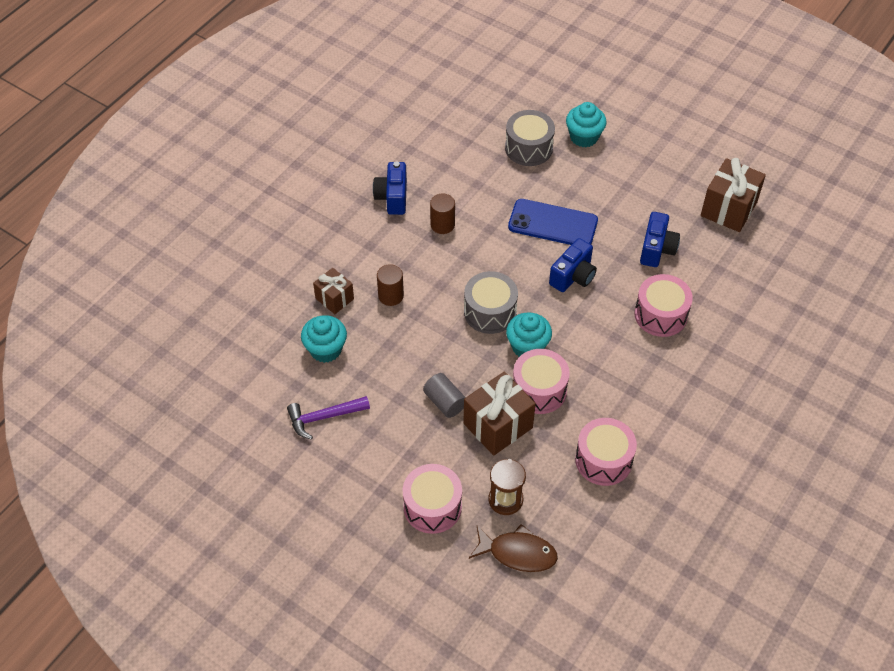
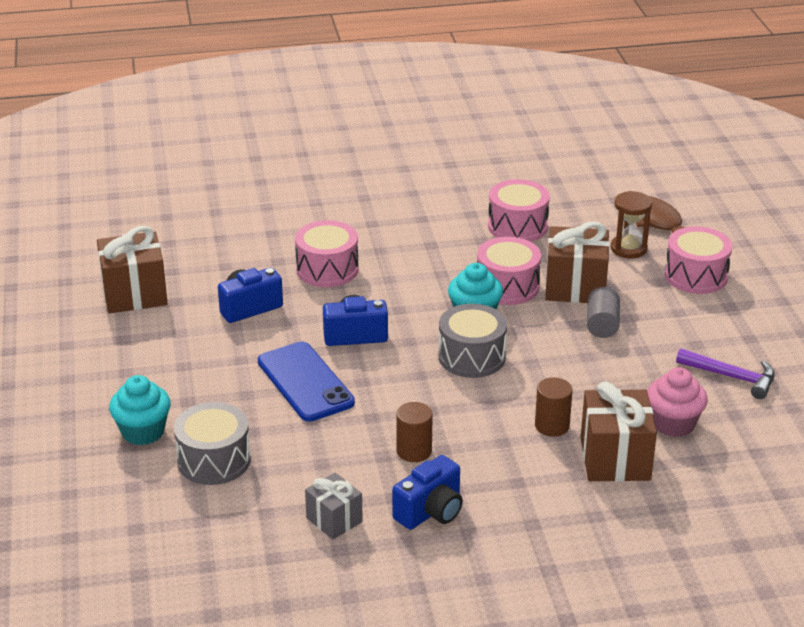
camera: 135 degrees left, 20 degrees down
turquoise cupcake [301,315,347,363] -> pink cupcake [647,367,708,437]
brown gift [313,268,354,314] -> brown gift [581,381,657,482], size x1.68
none -> grey gift [305,473,363,539]

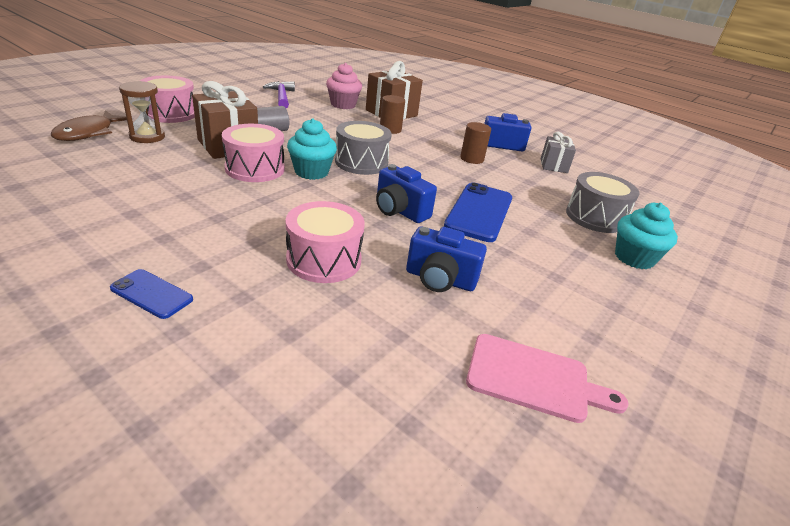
camera: 135 degrees left, 0 degrees up
brown gift [97,226,168,313] -> pink cutting board [466,334,628,423]
pink drum [488,179,550,242] -> none
none -> blue phone [110,269,193,319]

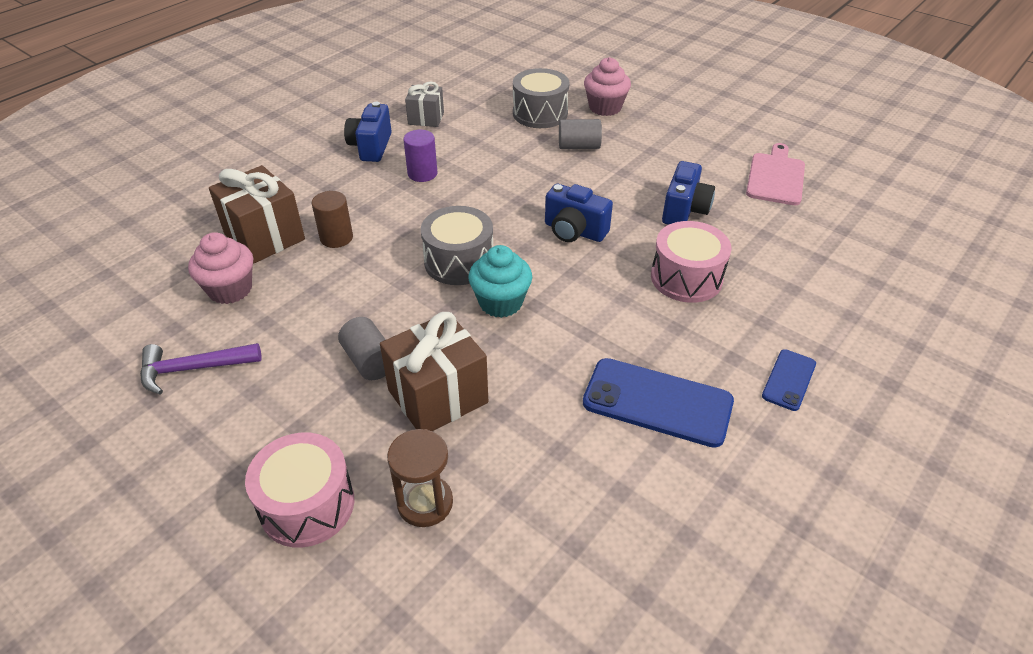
camera: 85 degrees left, 10 degrees up
brown fish [51,110,127,141] -> none
pink drum [222,124,284,182] -> none
blue camera [376,164,437,223] -> blue camera turned 75 degrees clockwise [545,184,613,242]
blue phone [444,182,512,242] -> blue phone moved to [583,358,734,448]
brown cylinder [460,122,491,164] -> purple cylinder [403,130,437,182]
turquoise cupcake [615,203,678,269] -> pink cupcake [584,57,631,116]
none -> grey cylinder [559,119,602,149]

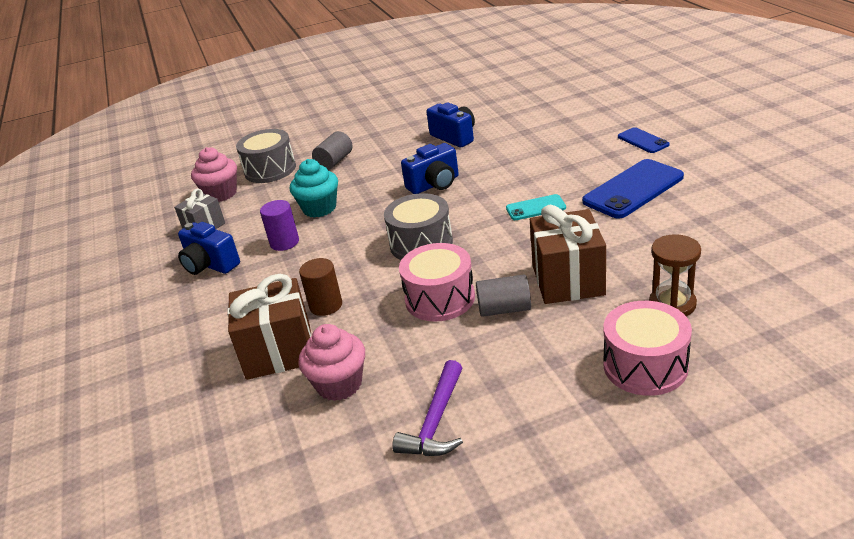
camera: 55 degrees left, 10 degrees down
turquoise cupcake [469,245,532,318] -> turquoise cupcake moved to [290,159,338,218]
pink cupcake [584,57,631,116] -> pink cupcake moved to [191,147,237,202]
pink drum [651,221,731,303] -> pink drum moved to [399,243,475,322]
pink cutting board [746,143,805,205] -> none
none -> turquoise phone [506,194,566,220]

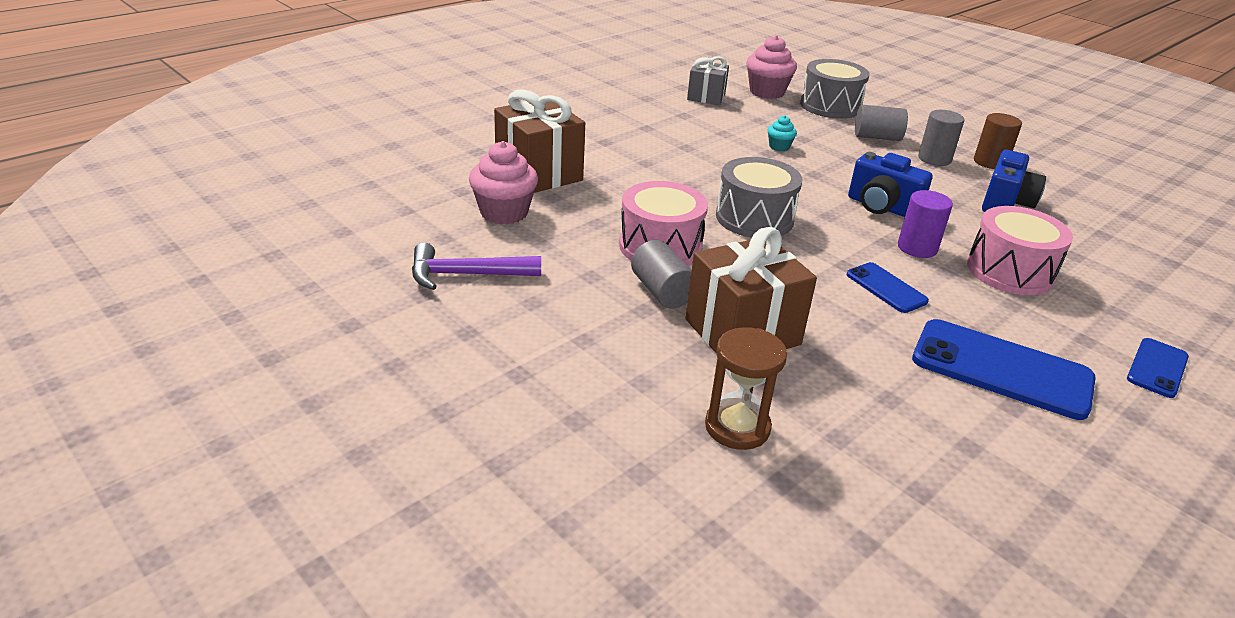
camera: 60 degrees right, 0 degrees up
blue camera [178,222,240,275] -> none
purple cylinder [260,200,299,251] -> purple cylinder moved to [898,190,953,258]
turquoise cupcake [290,159,338,218] -> turquoise cupcake [768,116,797,152], size x0.51
brown cylinder [299,258,342,316] -> brown cylinder moved to [974,113,1022,169]
turquoise phone [506,194,566,220] -> blue phone [846,262,929,313]
pink drum [603,301,692,396] -> pink drum moved to [967,206,1073,295]
none -> grey cylinder [918,110,965,166]

